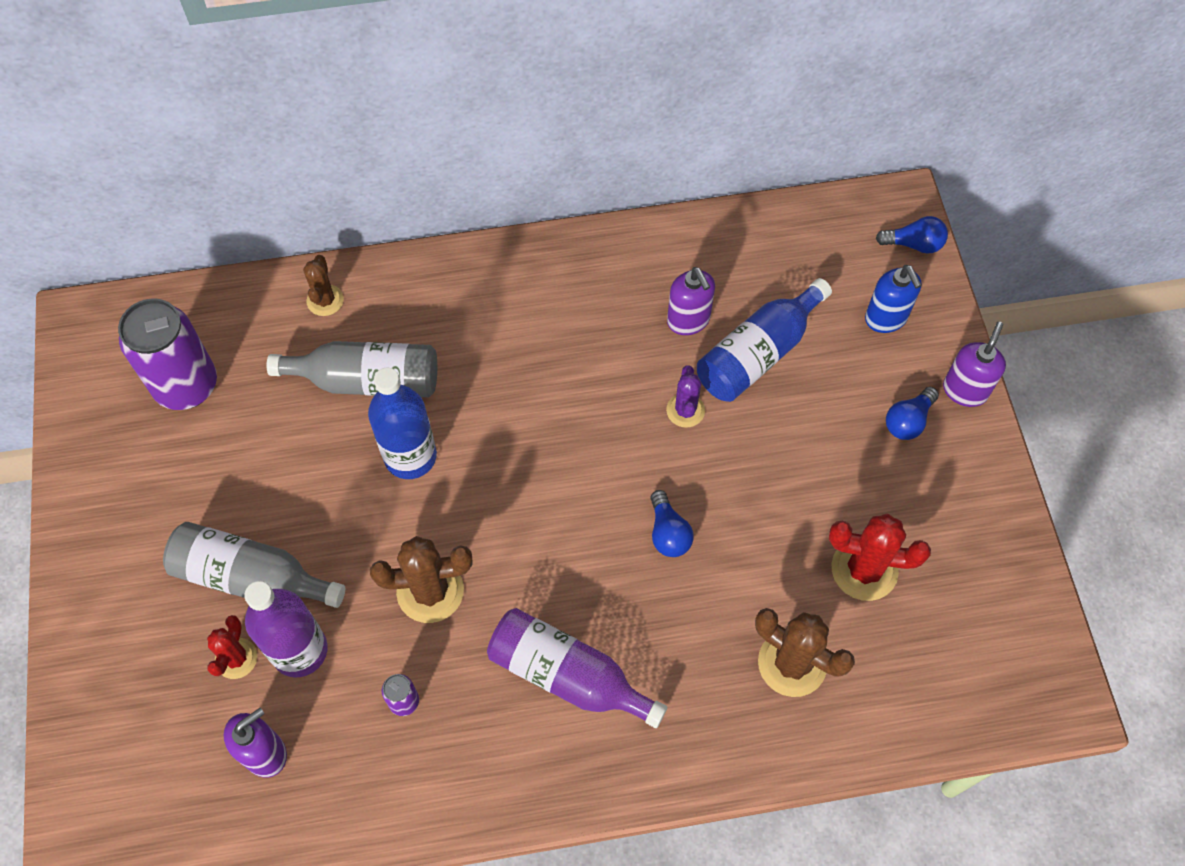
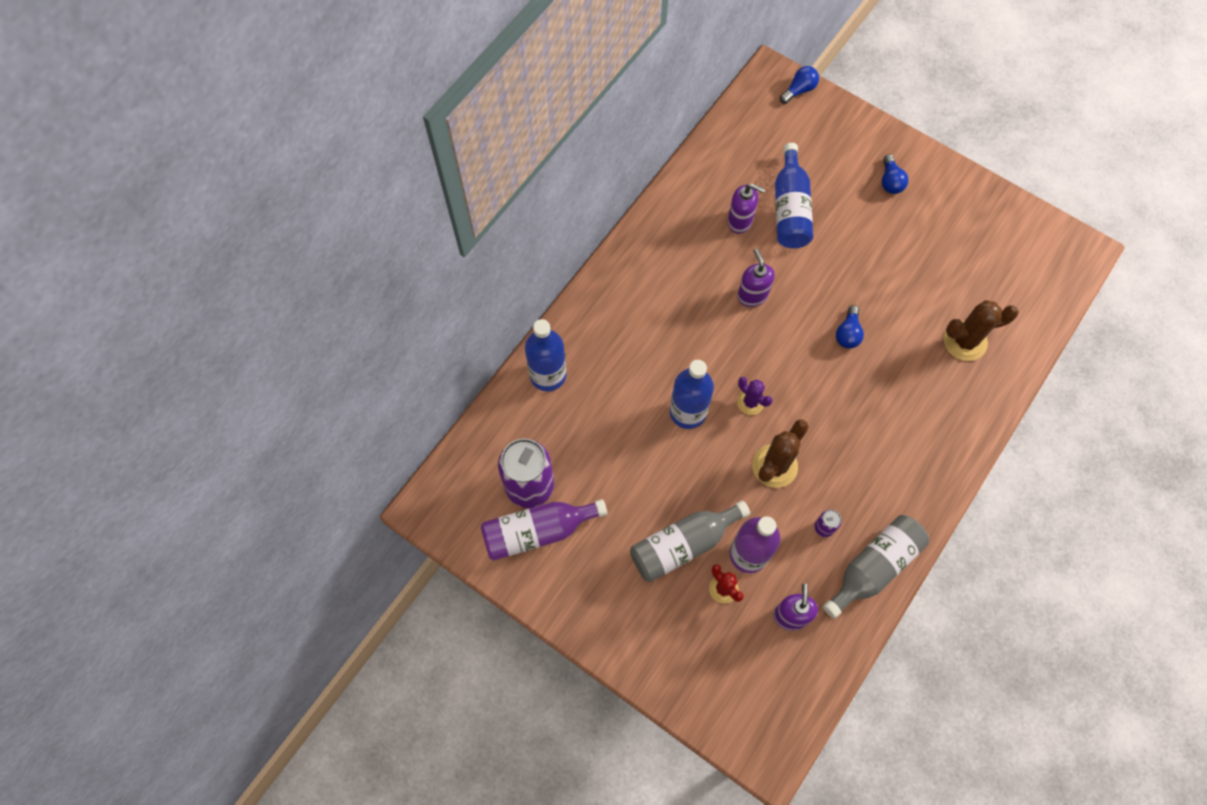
camera: 45 degrees left, 5 degrees up
grey bottle [267,341,437,397] -> grey bottle moved to [823,515,929,619]
brown cactus [303,255,344,316] -> blue bottle [525,319,566,391]
purple bottle [487,608,667,728] -> purple bottle moved to [481,499,607,561]
blue light bulb [650,490,694,557] -> blue light bulb turned 75 degrees clockwise [836,305,864,348]
purple cactus [666,366,705,428] -> purple cactus moved to [737,377,772,415]
red cactus [829,513,931,601] -> none
blue soap dispenser [865,265,922,333] -> none
purple soap dispenser [943,322,1006,407] -> purple soap dispenser moved to [737,249,775,307]

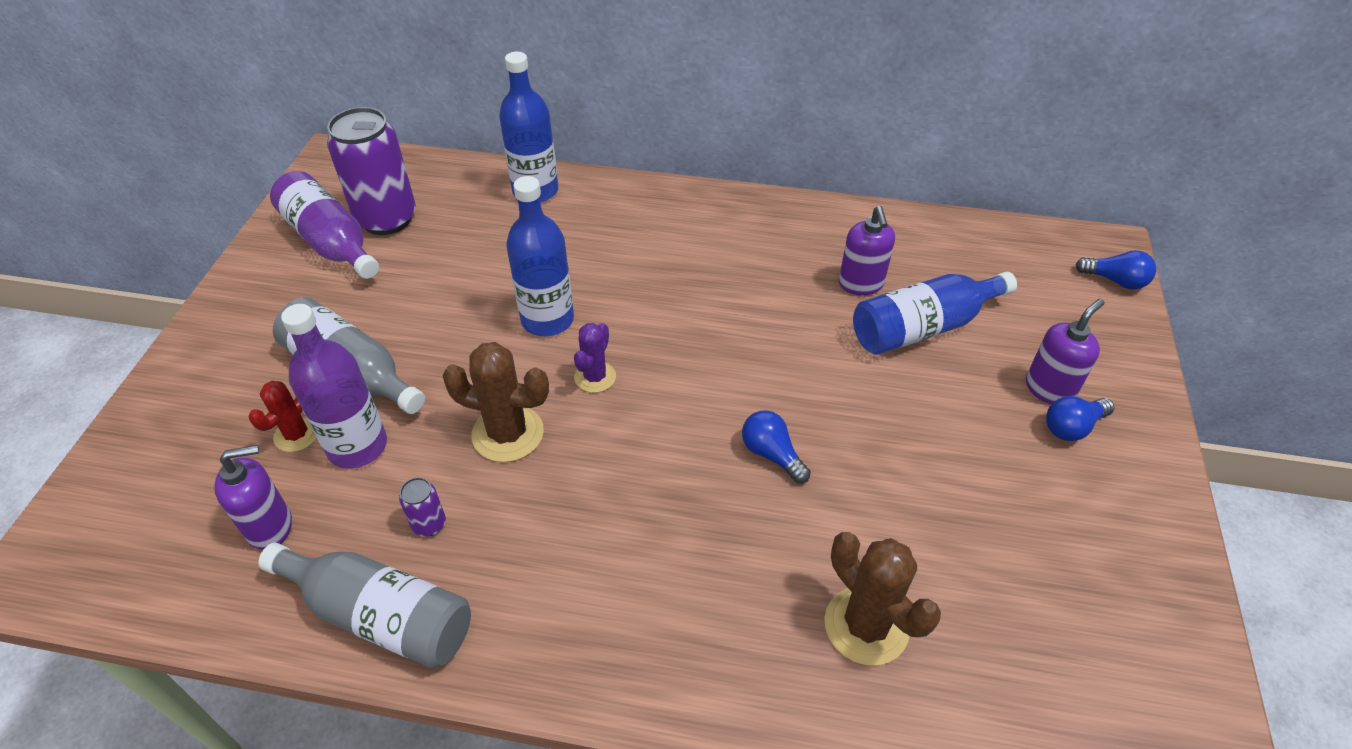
camera: 65 degrees right, 20 degrees down
purple soap dispenser [737,249,775,307] -> purple soap dispenser moved to [1026,299,1105,404]
blue light bulb [836,305,864,348] -> blue light bulb turned 60 degrees clockwise [742,410,811,483]

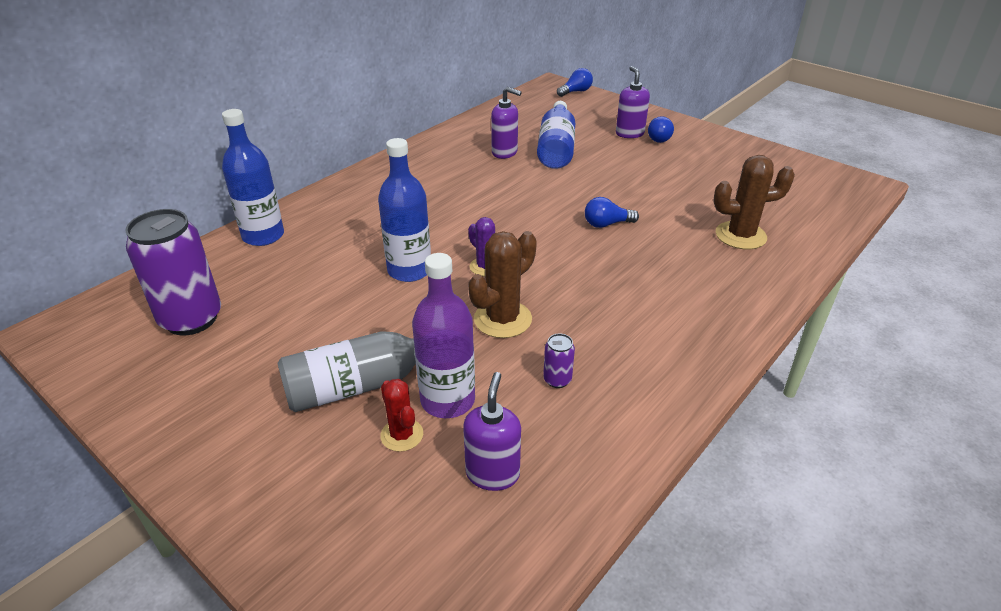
camera: 60 degrees left, 10 degrees down
grey bottle [258,543,471,669] -> none
purple bottle [270,171,379,279] -> none

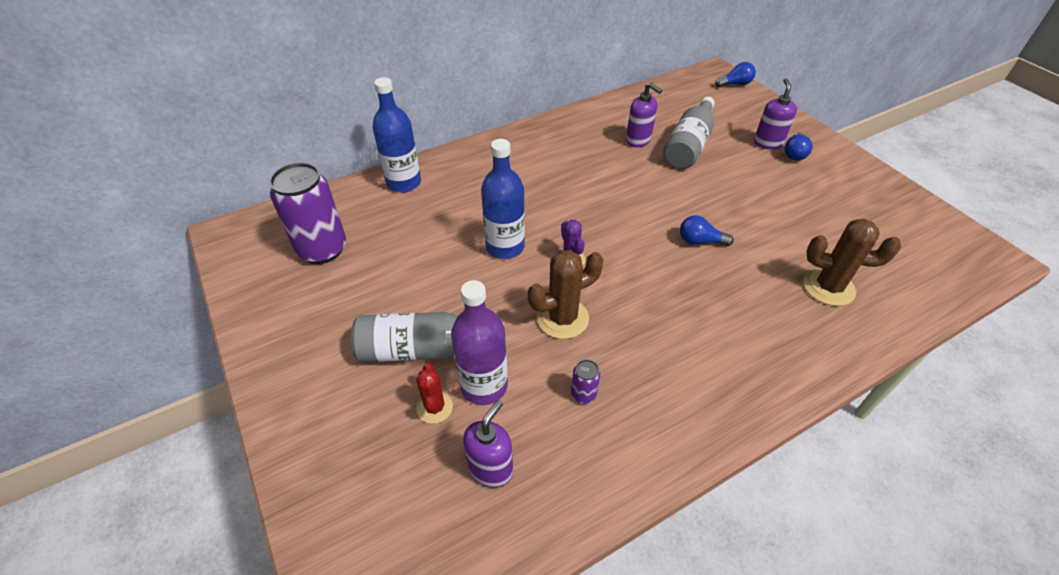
camera: 20 degrees right, 10 degrees up
blue bottle [537,101,575,169] -> grey bottle [663,97,715,169]

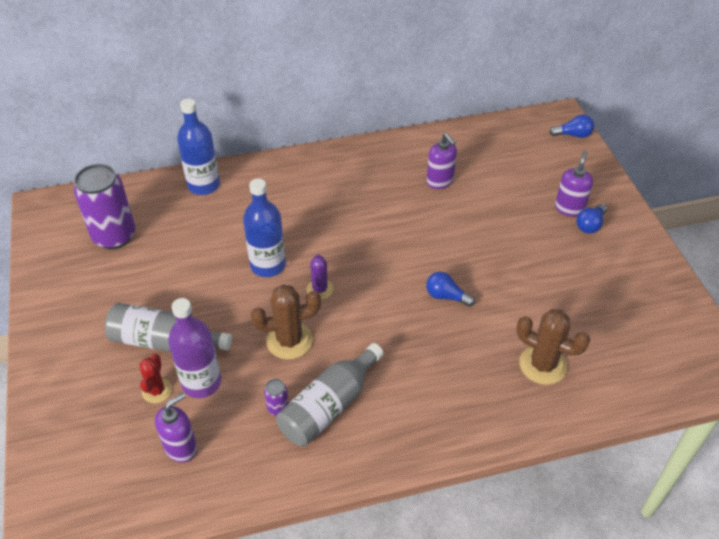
camera: 15 degrees right, 0 degrees up
grey bottle [663,97,715,169] -> grey bottle moved to [277,343,384,446]

